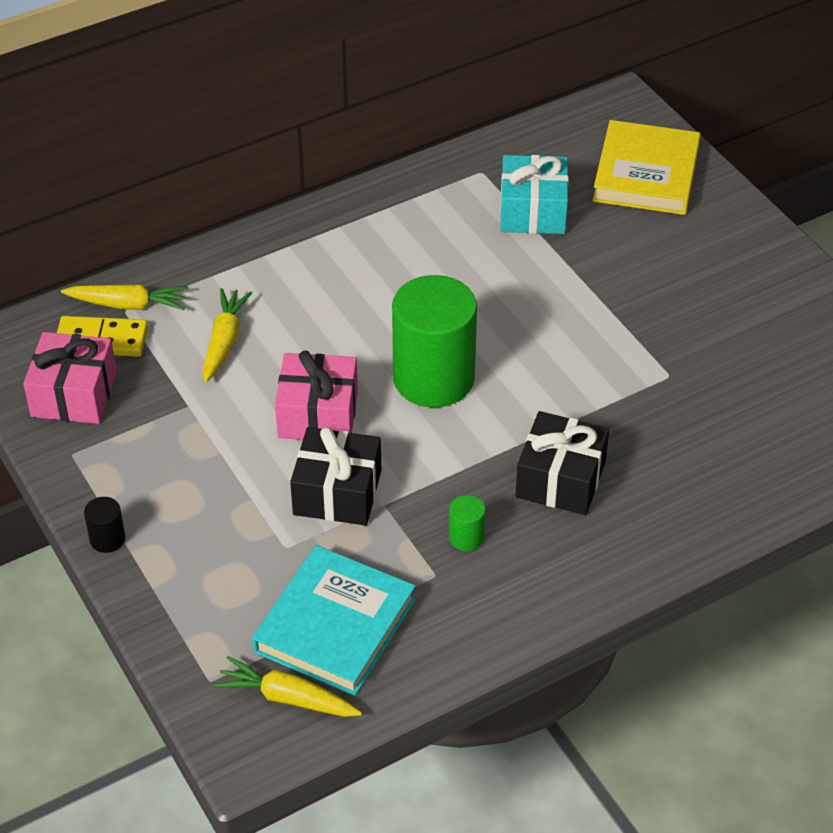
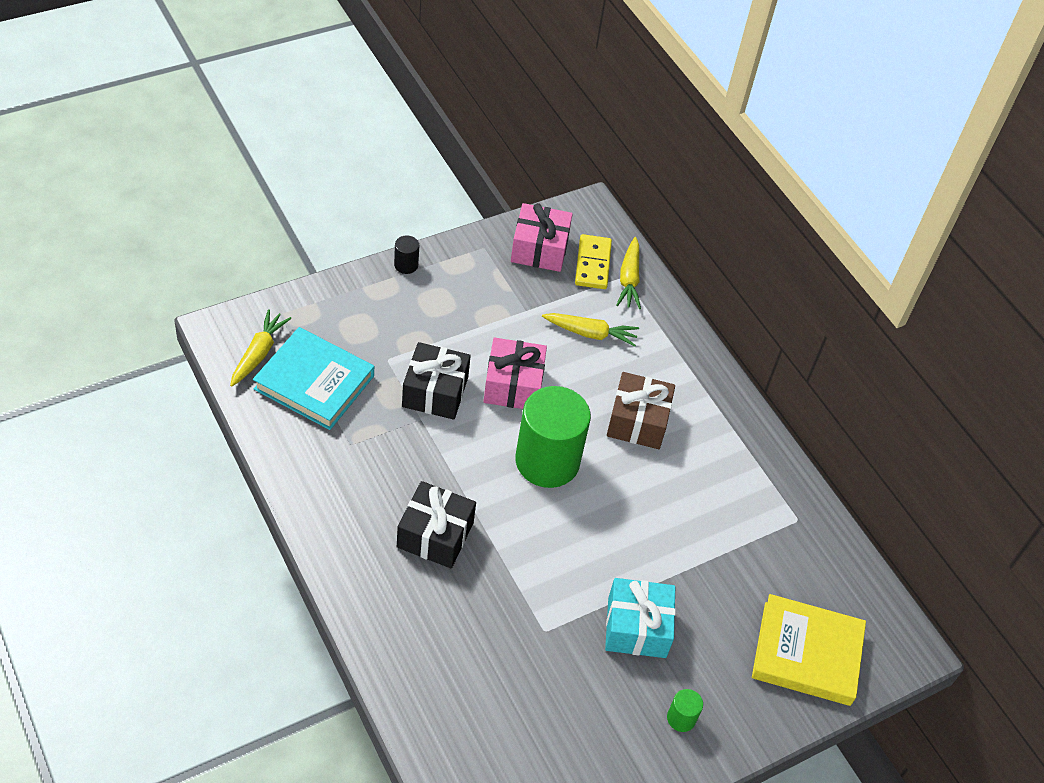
camera: 85 degrees right, 5 degrees up
green cylinder [449,495,486,551] -> green cylinder moved to [667,689,703,732]
turquoise gift [500,155,569,234] -> turquoise gift moved to [605,578,676,658]
none -> brown gift [607,372,675,449]

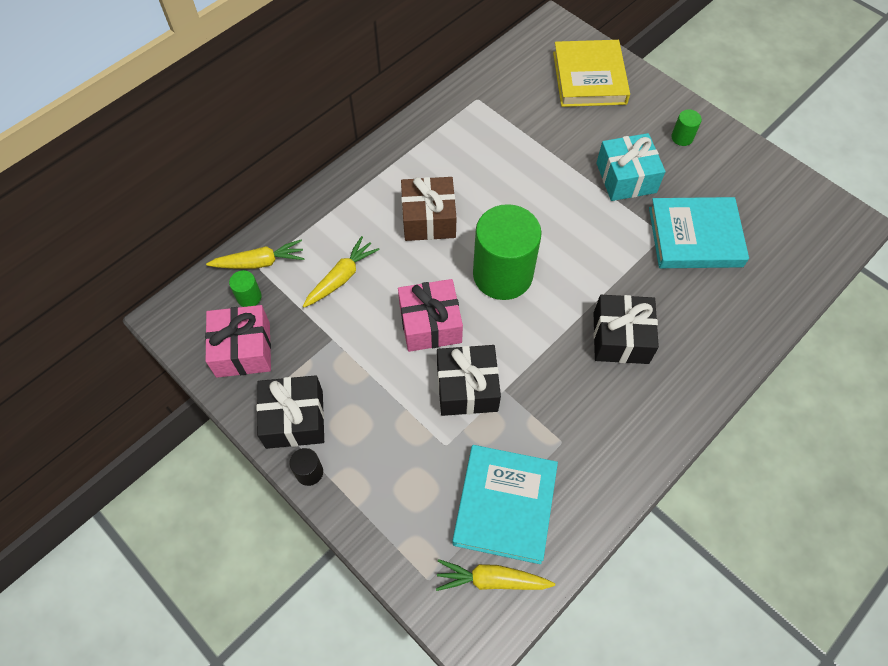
camera: 100 degrees left, 10 degrees up
yellow carrot [542,313,639,347] -> yellow carrot turned 45 degrees clockwise [303,236,380,308]
yellow domino [575,234,612,289] -> green cylinder [229,270,262,307]
none -> black gift [256,375,324,449]
none -> turquoise book [649,197,749,268]

